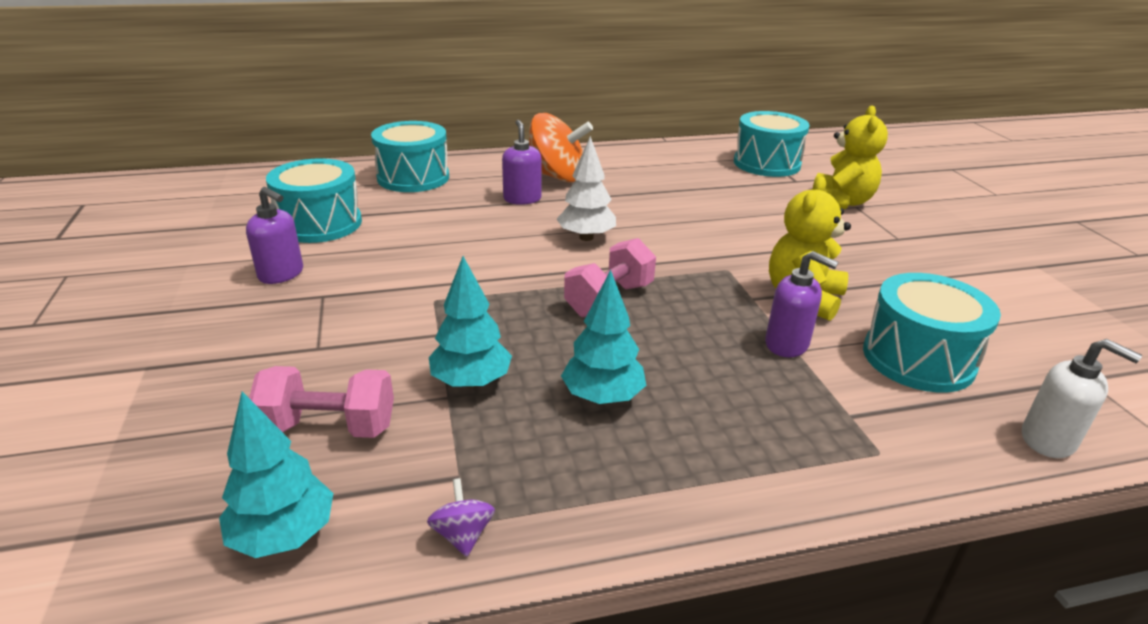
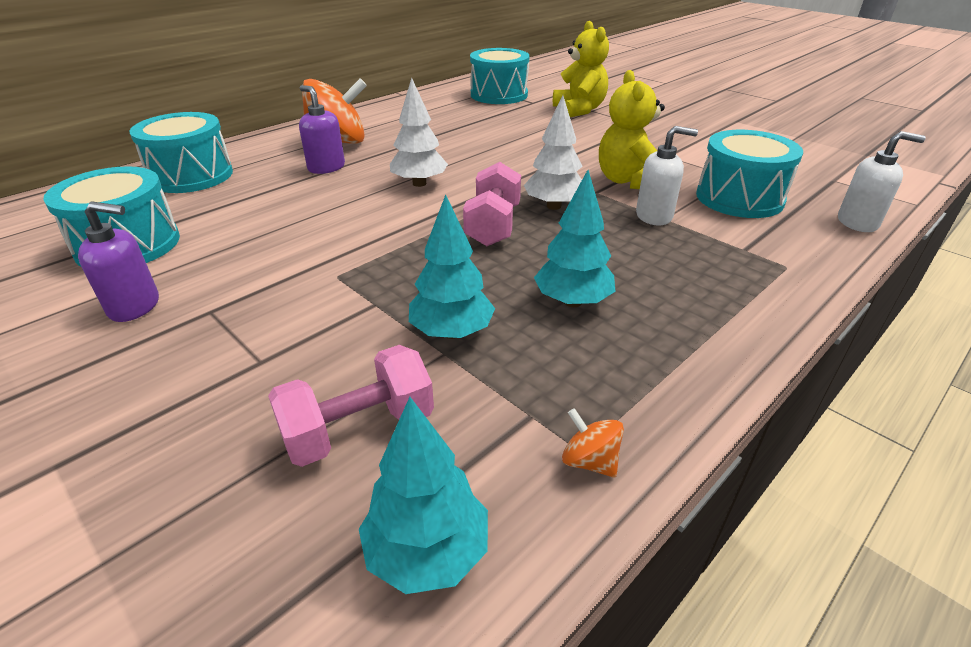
camera: 30 degrees left, 5 degrees up
purple spinning top [427,478,495,557] -> orange spinning top [562,408,624,478]
purple soap dispenser [765,251,838,357] -> white soap dispenser [636,126,698,225]
none -> white tree [524,95,582,210]

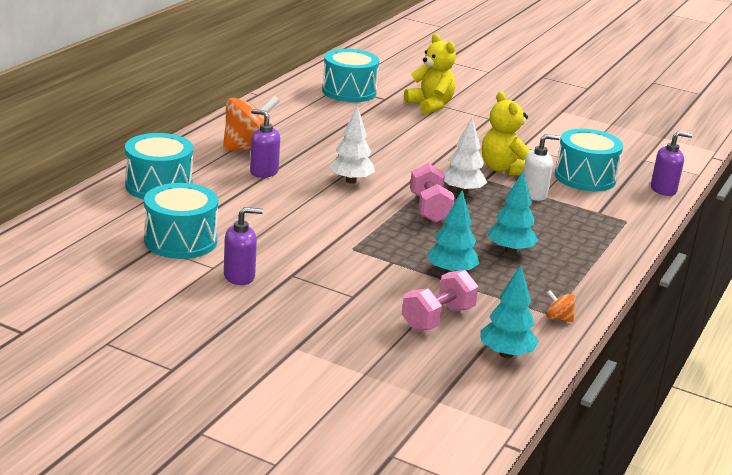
camera: 20 degrees left, 10 degrees down
white soap dispenser [838,131,926,232] -> purple soap dispenser [651,131,692,196]

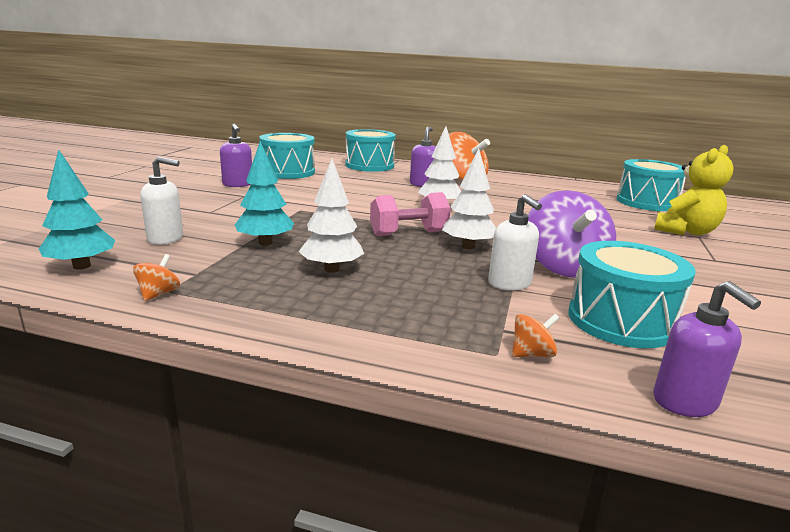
camera: 80 degrees right, 5 degrees down
pink dumbbell [402,270,478,331] -> white soap dispenser [140,157,183,245]
yellow teddy bear [482,91,531,175] -> purple spinning top [528,190,616,278]
turquoise tree [488,171,539,254] -> white tree [298,158,364,273]
none -> orange spinning top [512,314,559,357]

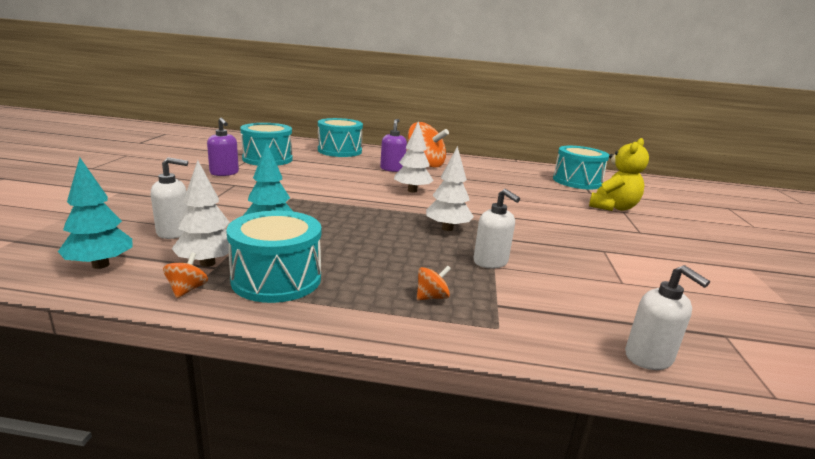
camera: 10 degrees left, 0 degrees up
white tree [298,158,364,273] -> white tree moved to [171,160,230,267]
pink dumbbell [370,192,451,236] -> none
orange spinning top [512,314,559,357] -> orange spinning top moved to [417,266,451,300]
purple spinning top [528,190,616,278] -> none
turquoise drum [568,241,695,348] -> turquoise drum moved to [226,210,321,303]
purple soap dispenser [653,281,761,417] -> white soap dispenser [625,265,710,370]

